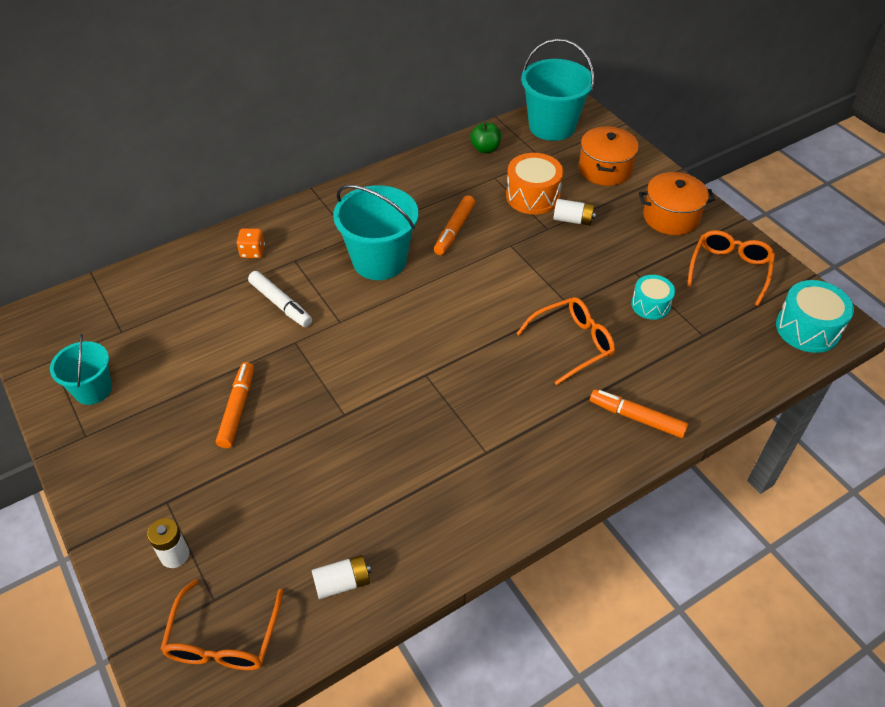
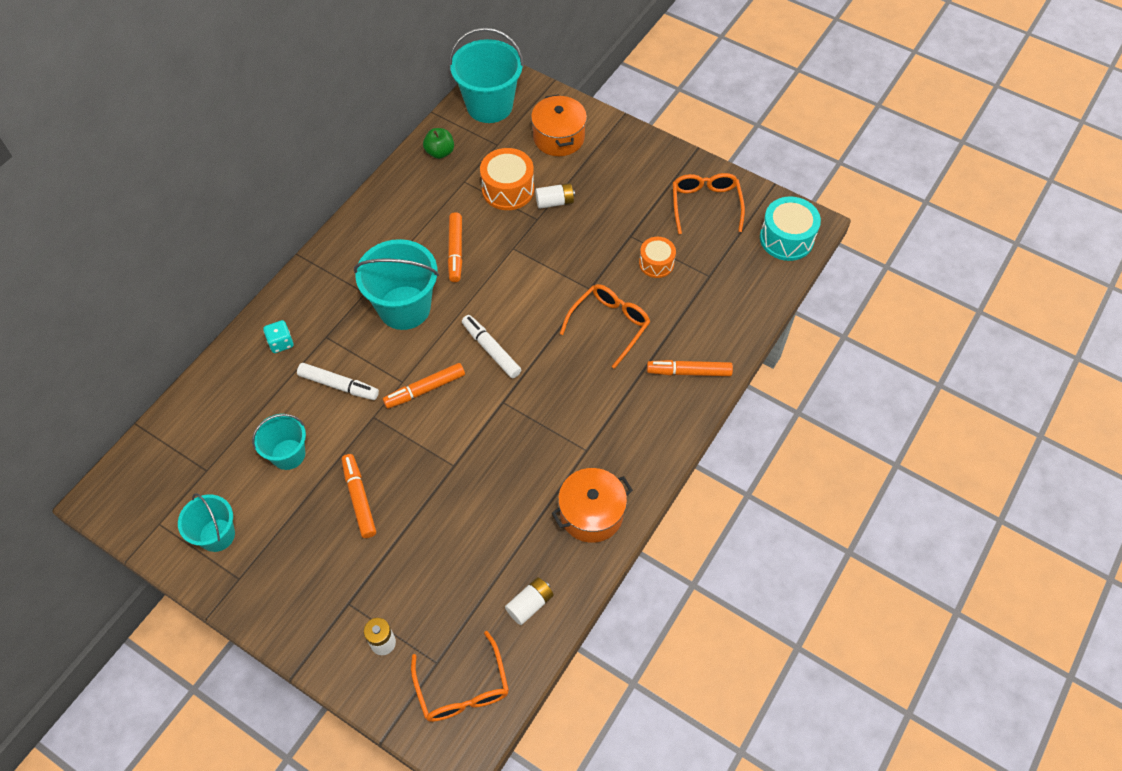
camera: 25 degrees left, 10 degrees up
orange dice [237,228,265,258] -> turquoise dice [263,320,294,353]
turquoise drum [631,275,675,320] -> orange drum [639,237,676,278]
orange pot [639,172,715,235] -> orange pot moved to [552,468,633,543]
none -> turquoise bucket [252,414,306,470]
none -> orange marker [383,363,465,409]
none -> white marker [462,315,521,378]

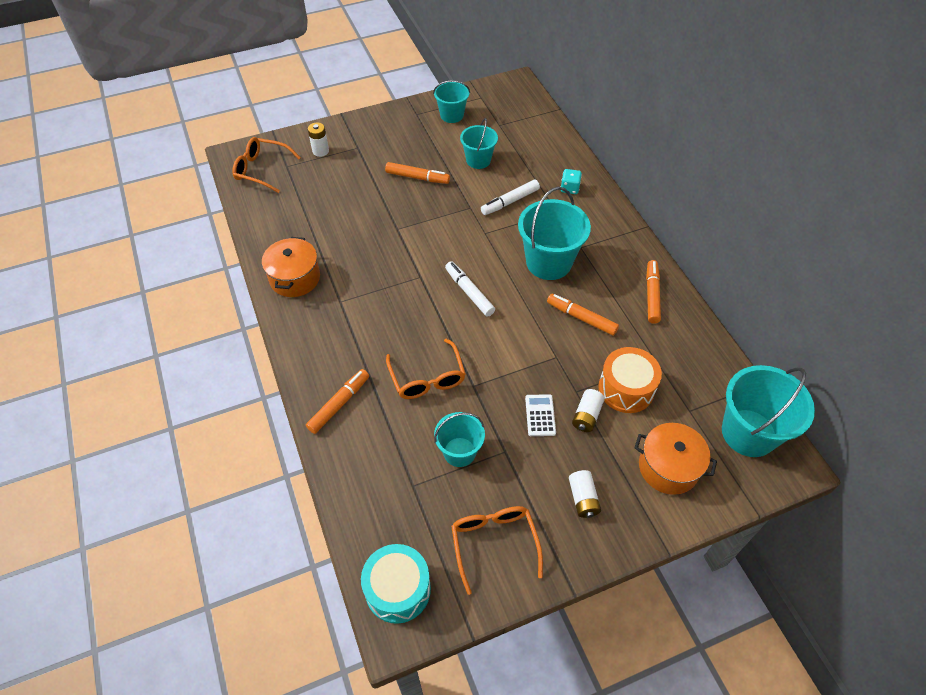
camera: 125 degrees right, 5 degrees down
orange marker [383,363,465,409] -> orange marker moved to [646,260,661,324]
green apple [423,128,454,159] -> none
white marker [462,315,521,378] -> white marker turned 120 degrees counterclockwise [445,261,495,317]
white battery [505,577,554,625] -> white battery moved to [569,470,601,518]
orange drum [639,237,676,278] -> turquoise bucket [434,412,485,467]
orange glasses [673,173,745,234] -> orange glasses turned 135 degrees counterclockwise [451,506,543,595]
none -> white calculator [525,394,556,436]

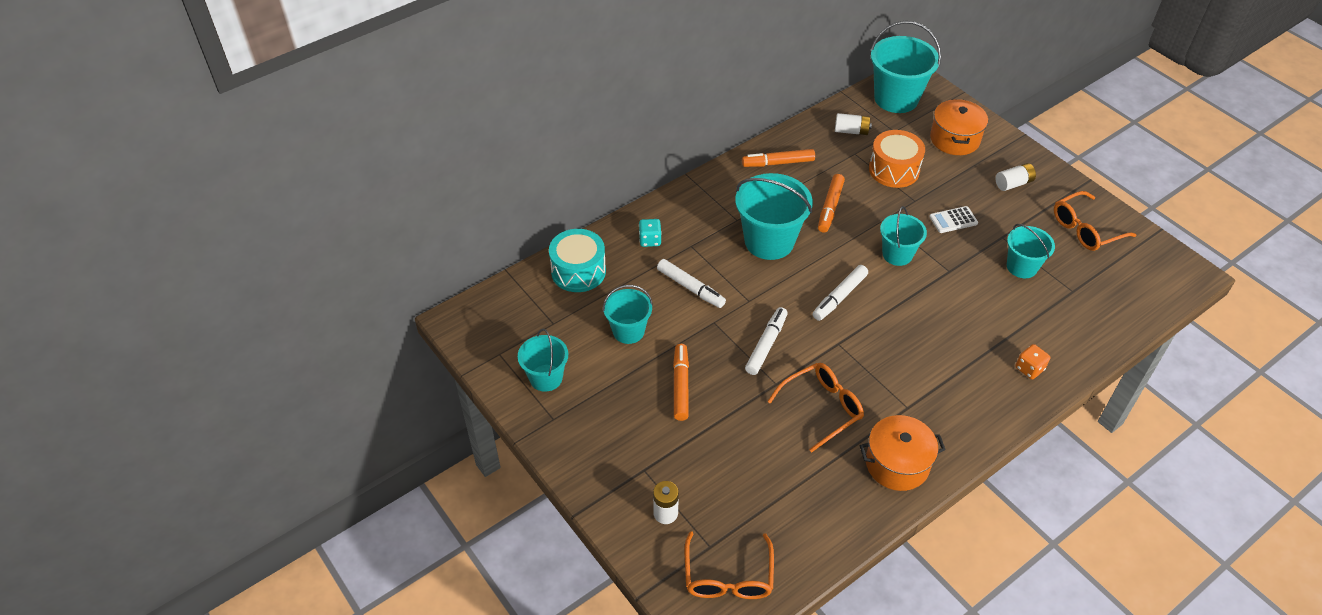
camera: 105 degrees left, 5 degrees down
orange marker [306,369,369,434] -> orange dice [1016,344,1050,379]
turquoise drum [361,544,431,624] -> turquoise drum moved to [549,229,606,292]
orange glasses [386,339,466,399] -> orange glasses moved to [767,363,864,453]
white battery [572,389,605,432] -> white battery moved to [835,113,872,135]
none -> white marker [745,307,788,375]
none -> turquoise bucket [880,206,927,266]

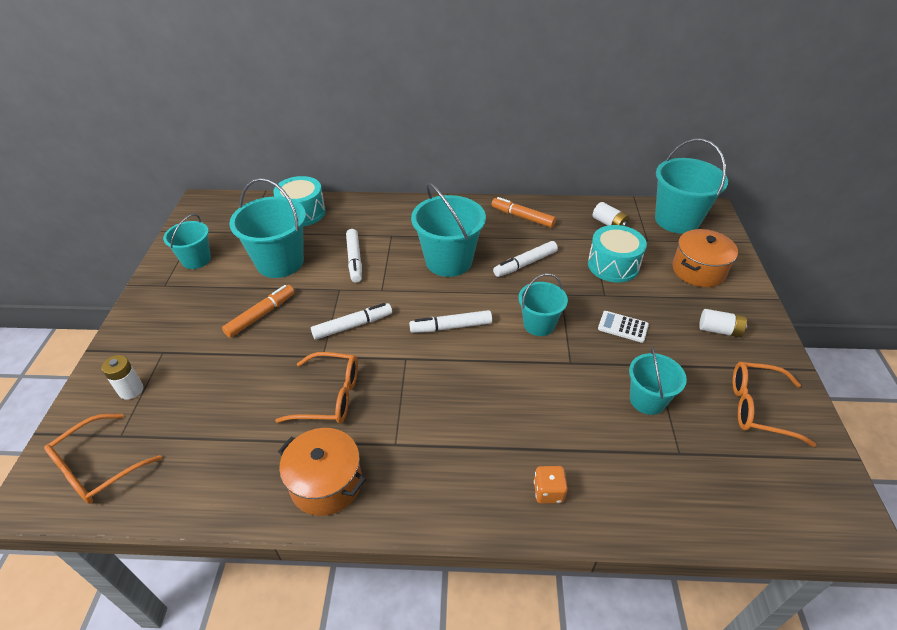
camera: 40 degrees right, 5 degrees down
turquoise bucket [603,285,653,344] -> turquoise bucket [229,178,306,278], size x1.67
turquoise dice [639,219,662,247] -> none
orange marker [818,174,845,233] -> white marker [493,241,558,277]
orange drum [869,130,925,188] -> turquoise drum [588,225,647,283]

